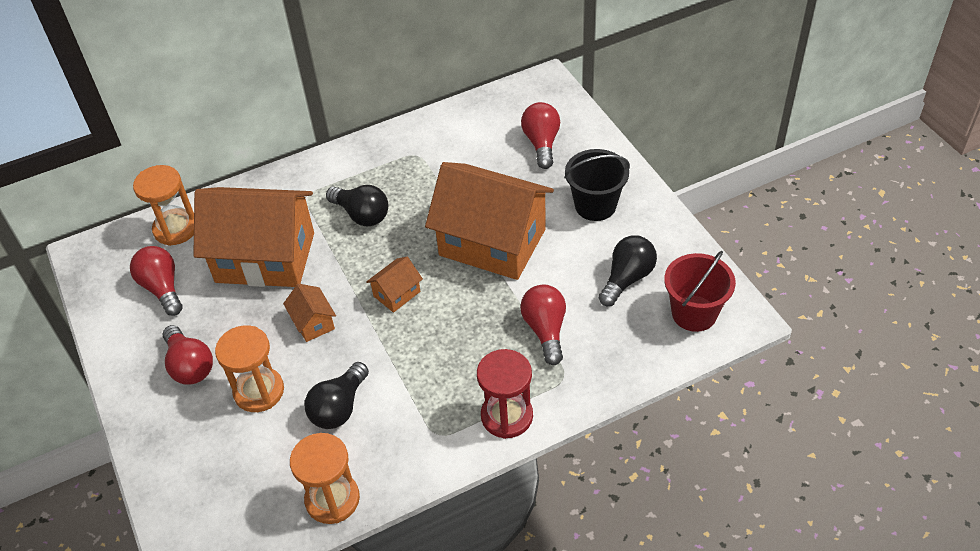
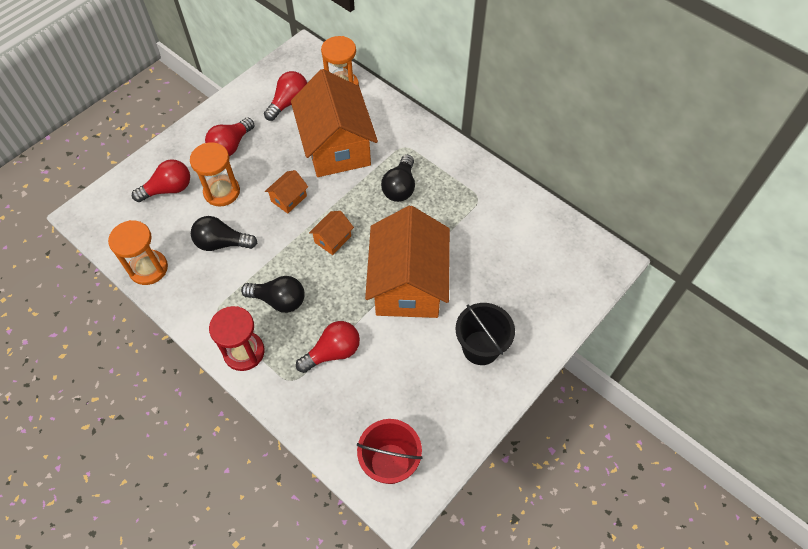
camera: 65 degrees right, 10 degrees up
orange house [366,257,423,313] -> orange house turned 75 degrees counterclockwise [309,211,354,255]
red light bulb [521,102,560,169] -> red light bulb moved to [132,159,190,202]
black light bulb [598,235,657,306] -> black light bulb moved to [241,276,305,313]

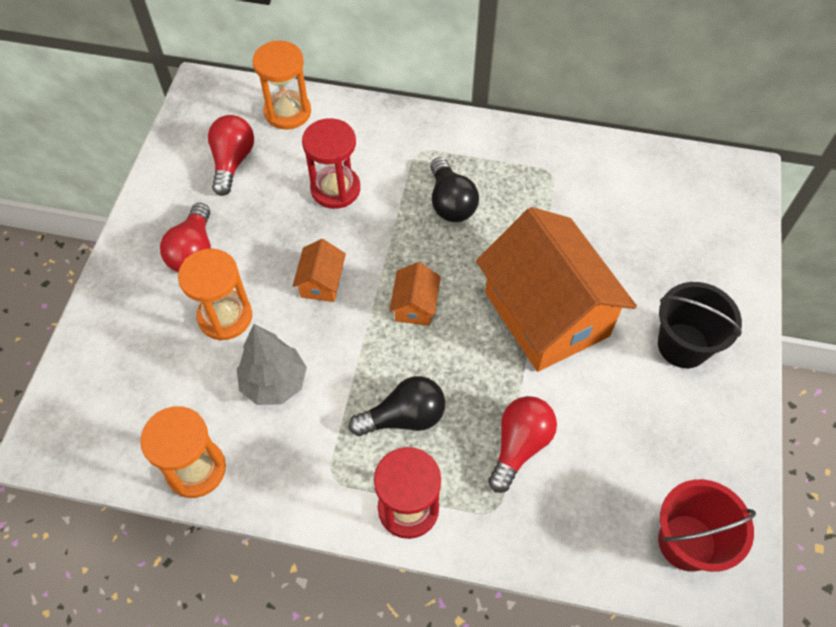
camera: 30 degrees left, 0 degrees up
red light bulb [132,159,190,202] -> none
black light bulb [191,216,257,251] -> grey tree [237,324,307,405]
orange house [291,69,378,177] -> red hourglass [302,118,360,209]

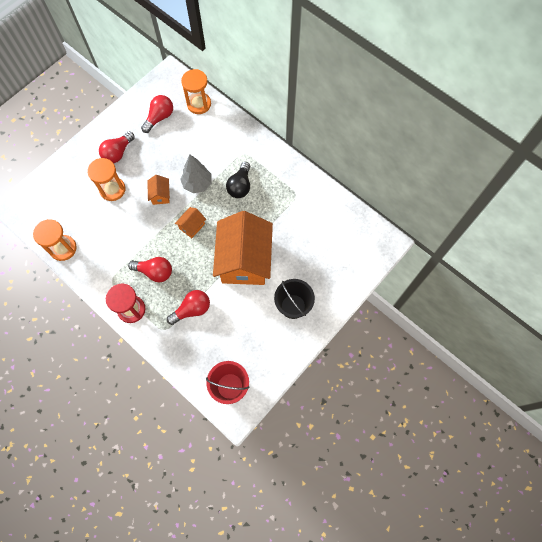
camera: 30 degrees right, 10 degrees up
grey tree [237,324,307,405] -> grey tree moved to [180,154,212,193]
orange house [293,239,346,302] -> orange house turned 45 degrees counterclockwise [147,175,170,205]
red hourglass [302,118,360,209] -> none
black light bulb [349,376,445,436] -> red light bulb [128,257,172,282]

